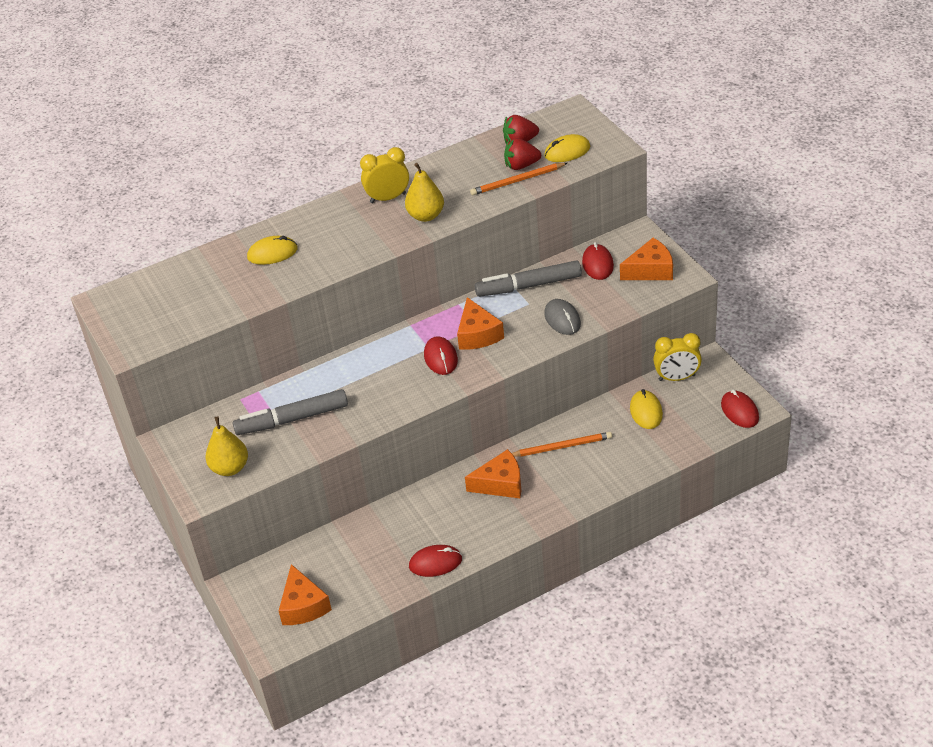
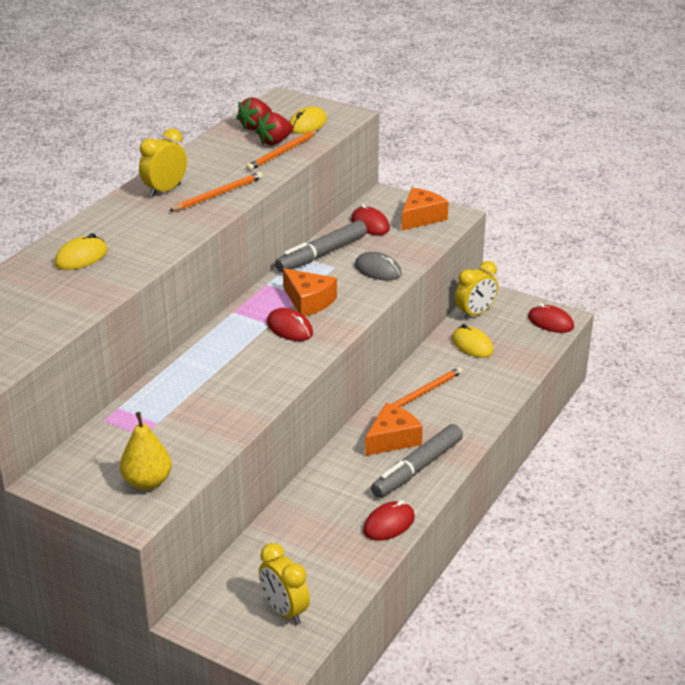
camera: 35 degrees left, 10 degrees down
grey marker [233,389,348,435] -> grey marker moved to [371,424,463,498]
orange cheese [279,564,332,625] -> yellow clock [259,543,310,625]
yellow pear [405,163,444,222] -> orange pencil [169,172,263,211]

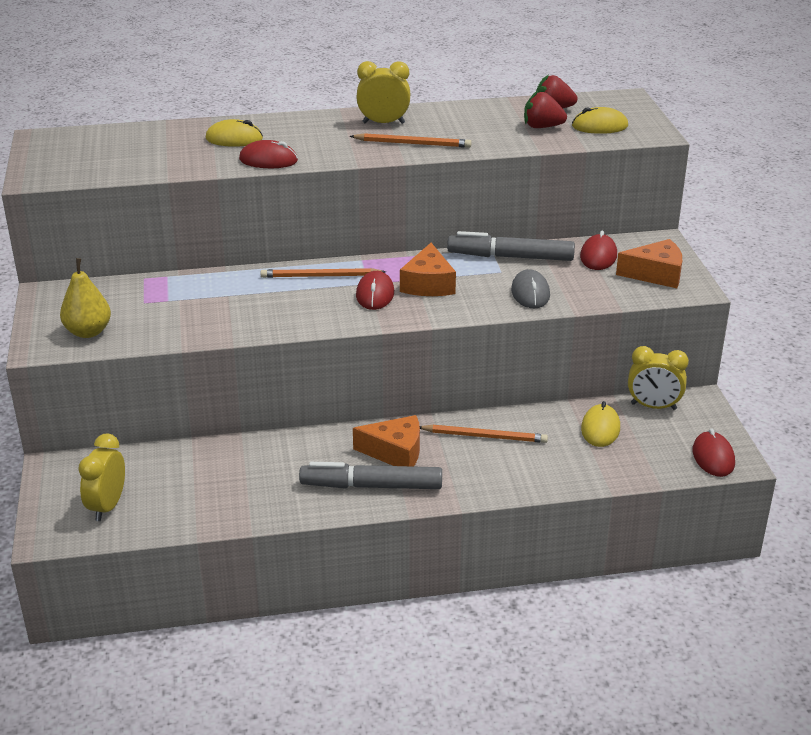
camera: 50 degrees right, 0 degrees up
orange pencil [246,130,319,171] -> orange pencil moved to [260,268,386,278]
red mouse [363,500,415,541] -> red mouse moved to [239,140,298,168]

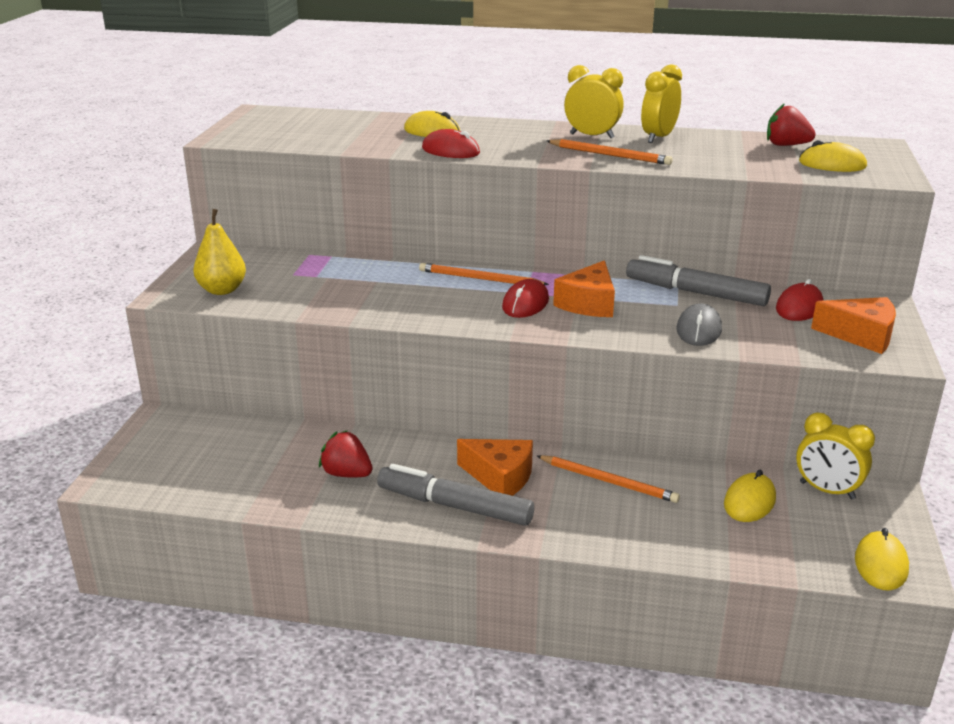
camera: 20 degrees right, 5 degrees down
yellow clock [78,433,125,521] -> yellow clock moved to [641,64,682,143]
red strawberry [524,91,567,128] -> red strawberry moved to [319,430,373,477]
red mouse [693,428,735,477] -> yellow mouse [855,528,909,591]

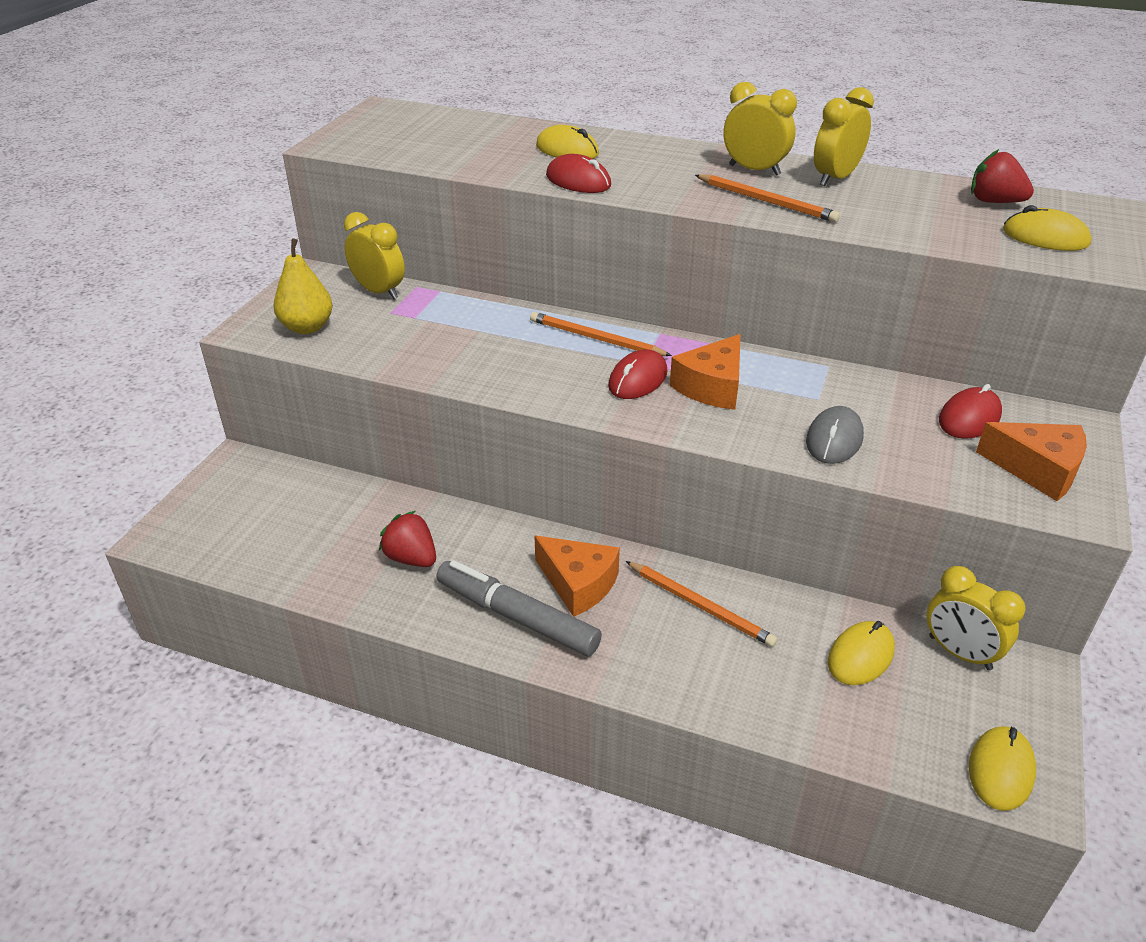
camera: 10 degrees right, 10 degrees up
grey marker [626,255,771,306] -> none
none -> yellow clock [344,212,405,299]

